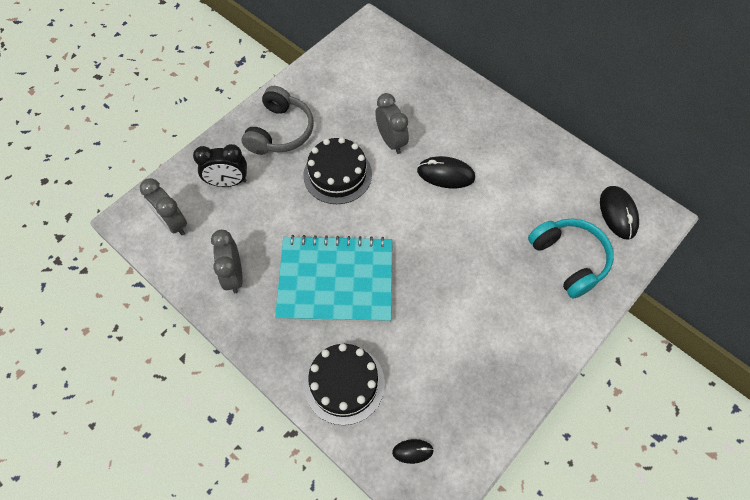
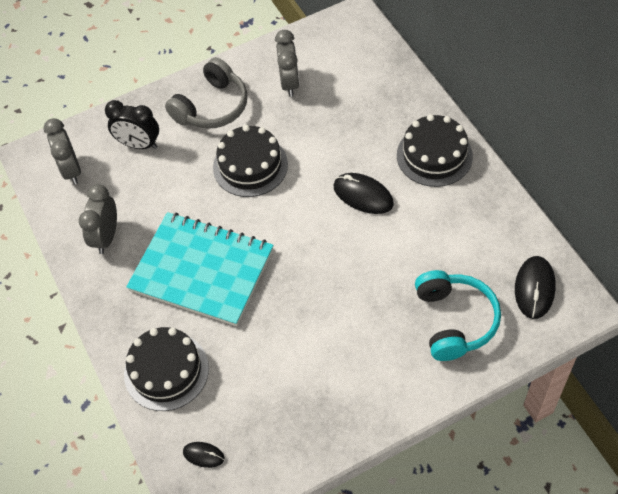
camera: 25 degrees right, 5 degrees down
grey clock [375,93,409,154] -> grey clock moved to [275,30,299,97]
none -> black cake [397,114,473,187]

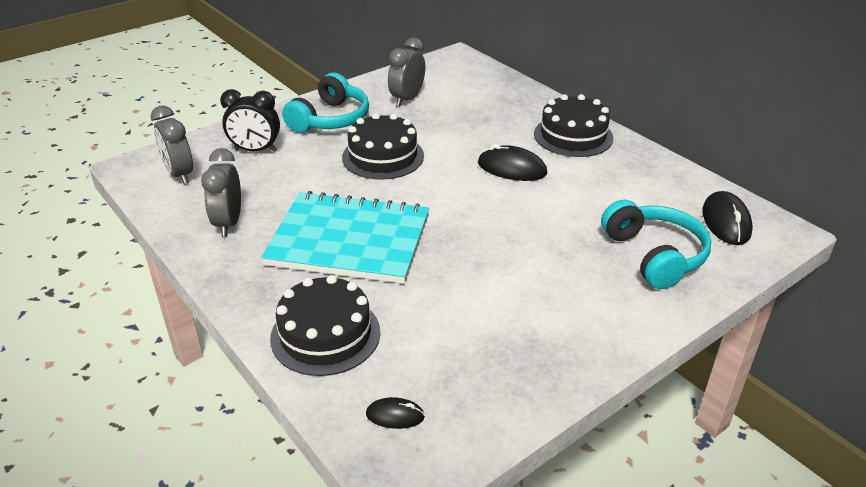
camera: 15 degrees left, 20 degrees down
grey headphones [165,57,247,129] -> turquoise headphones [282,73,369,133]
grey clock [275,30,299,97] -> grey clock turned 135 degrees counterclockwise [388,37,425,106]

